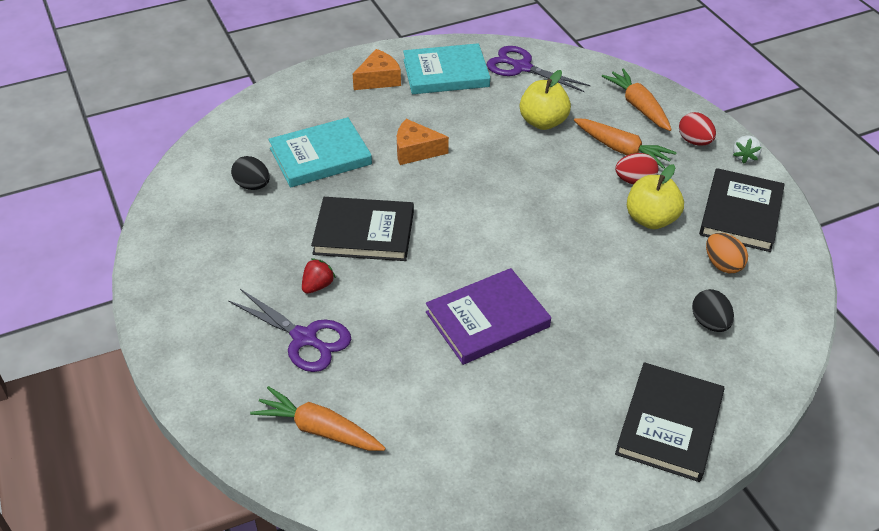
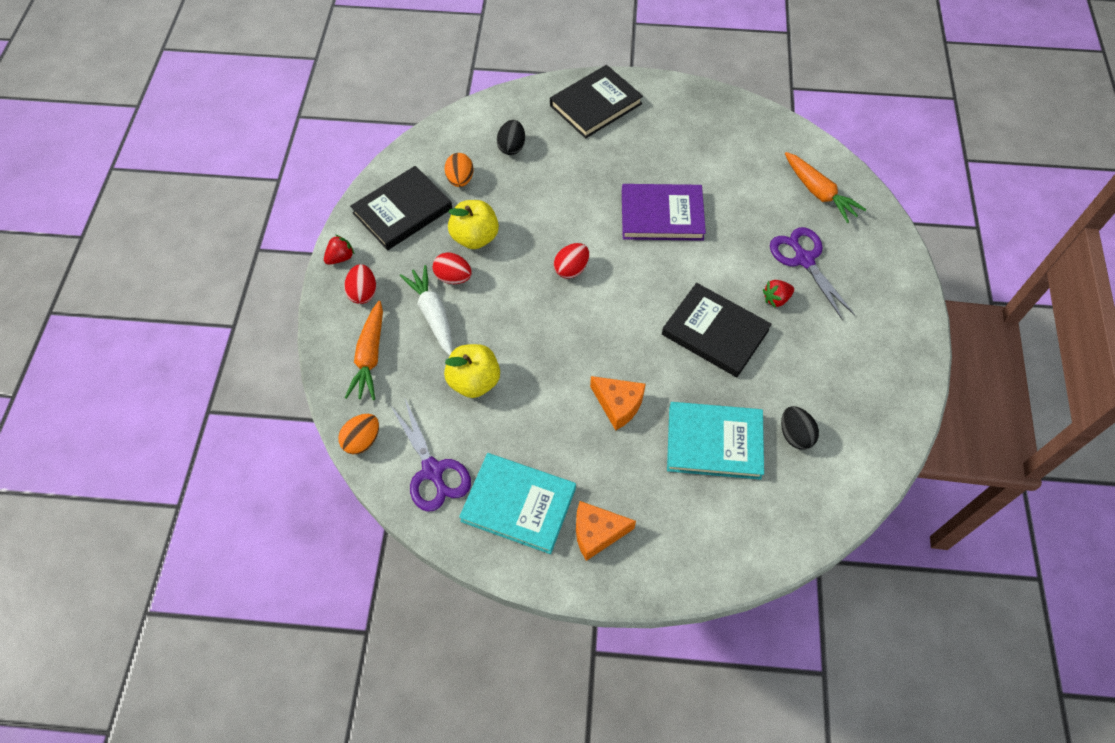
camera: 150 degrees left, 15 degrees up
orange carrot [574,118,677,169] -> white carrot [400,265,453,355]
white strawberry [733,135,762,164] -> red strawberry [324,235,355,265]
none -> orange egg [338,414,379,454]
none -> red egg [554,243,589,279]

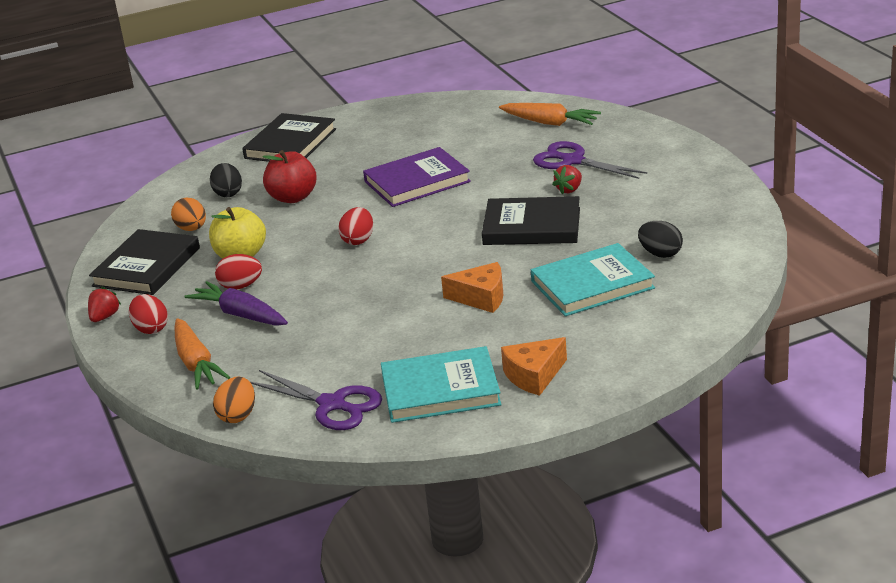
camera: 25 degrees left, 30 degrees down
white carrot [400,265,453,355] -> purple carrot [184,281,288,326]
yellow apple [444,344,500,398] -> none
none -> red apple [263,150,317,203]

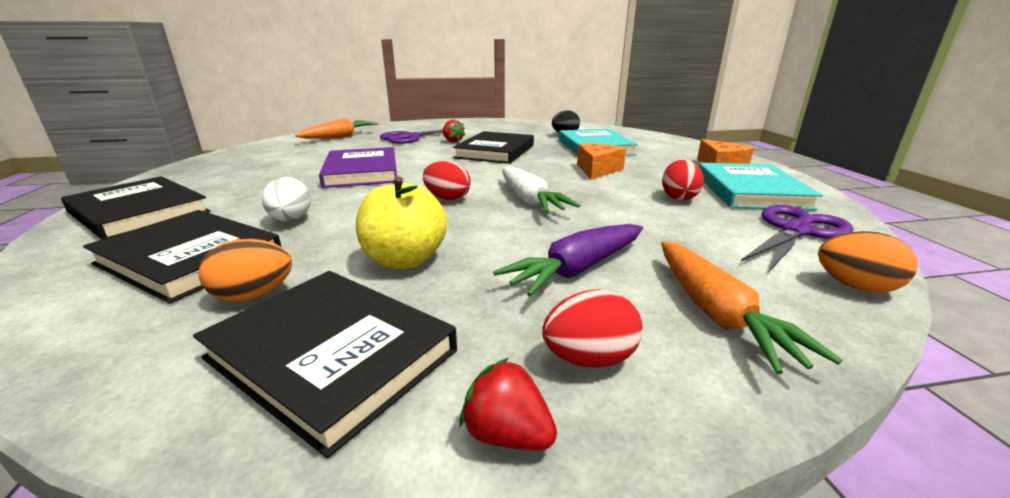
camera: 80 degrees left, 5 degrees down
orange carrot [174,318,230,390] -> orange carrot turned 90 degrees clockwise [661,241,842,374]
black egg [210,163,242,197] -> black book [83,210,281,304]
red egg [215,254,262,289] -> red egg moved to [662,160,704,201]
red apple [263,150,317,203] -> white egg [262,177,311,221]
none -> white carrot [502,166,580,213]

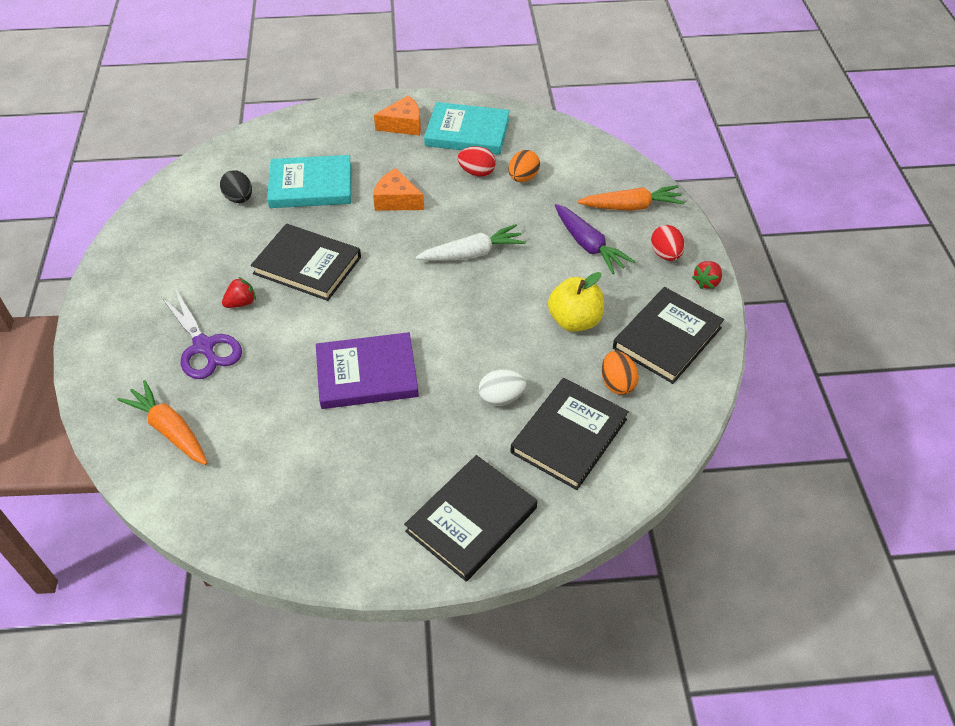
camera: 85 degrees left, 25 degrees up
red egg [423,161,471,200] -> none
purple scissors [741,205,853,273] -> none
orange egg [818,231,918,293] -> orange egg moved to [509,150,540,182]

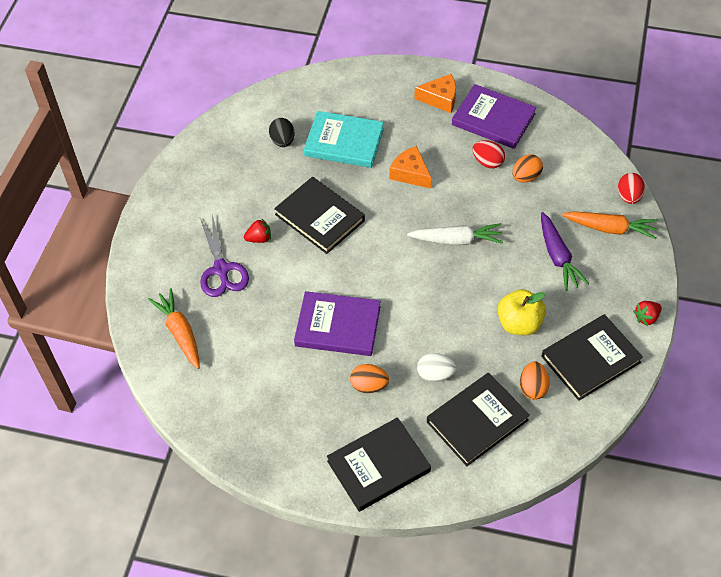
camera: 20 degrees right, 5 degrees up
turquoise book [424,102,510,155] -> purple book [452,84,537,149]
red egg [651,225,685,261] -> red egg moved to [618,173,645,204]
none -> orange egg [350,364,389,393]

